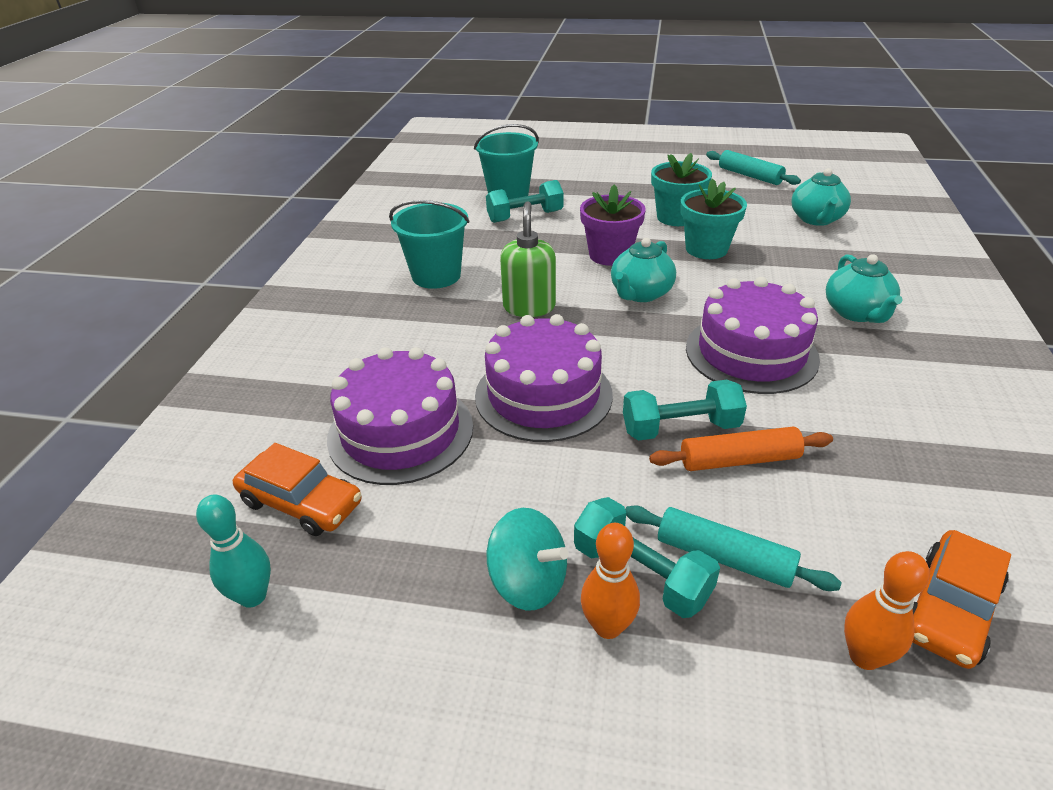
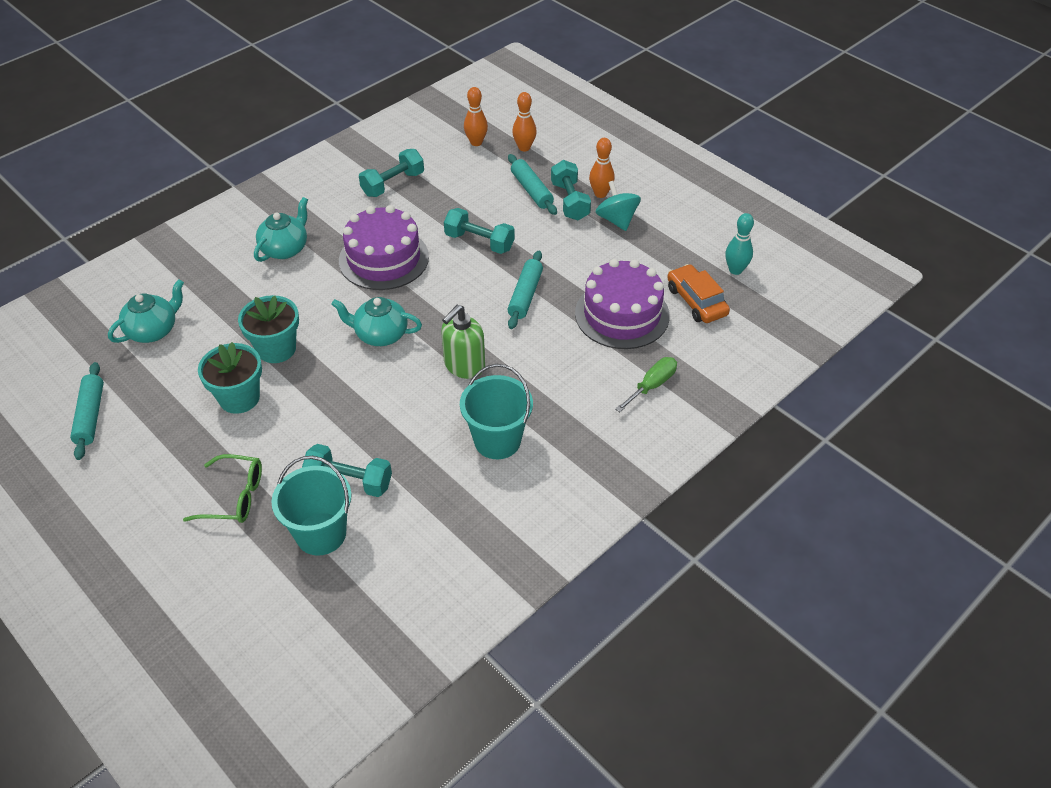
camera: 145 degrees left, 10 degrees up
purple cake [475,314,613,442] -> turquoise rolling pin [507,251,543,329]
purple flower pot [580,184,646,266] -> none
turquoise teapot [611,238,676,302] -> turquoise teapot turned 150 degrees counterclockwise [331,297,422,346]
orange rolling pin [649,427,833,471] -> none
orange car [913,530,1011,669] -> orange bowling pin [464,87,488,146]
none -> green glasses [183,454,262,523]
none -> turquoise dumbbell [359,149,424,197]
none -> green screwdriver [615,357,677,412]

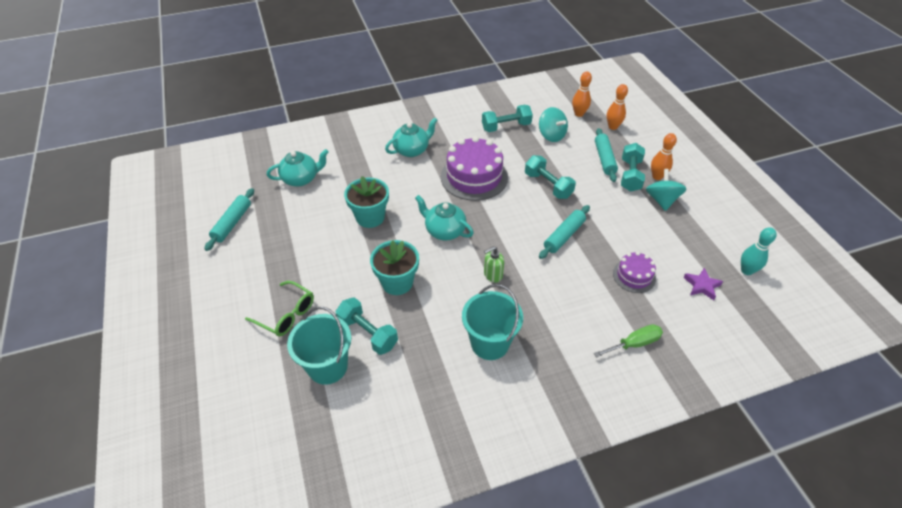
camera: 25 degrees right, 0 degrees up
turquoise flower pot [198,342,262,414] -> turquoise flower pot moved to [370,240,419,295]
green soap dispenser [441,305,485,379] -> green soap dispenser [484,246,504,282], size x0.63
purple cake [575,259,670,349] -> purple cake [613,252,656,293], size x0.54
orange car [667,264,730,323] -> purple star [683,268,723,300]
none -> turquoise spinning top [539,107,568,142]

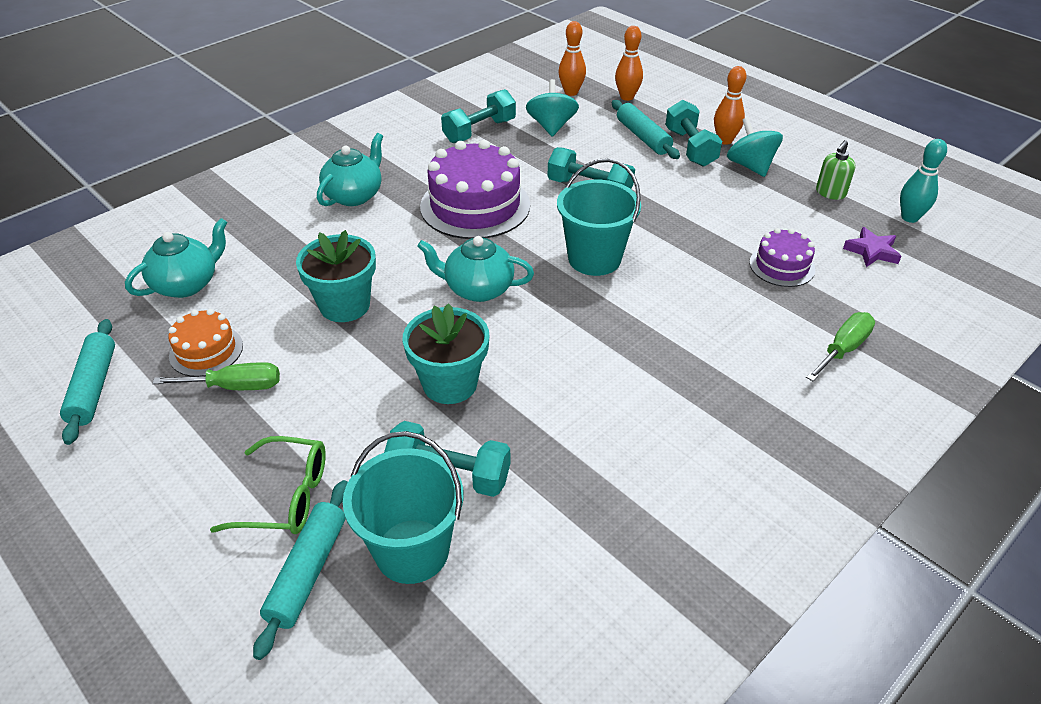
camera: 25 degrees left, 5 degrees down
turquoise bucket [462,284,523,360] -> turquoise bucket moved to [557,158,641,276]
green soap dispenser [484,246,504,282] -> green soap dispenser moved to [816,140,856,200]
turquoise spinning top [539,107,568,142] -> turquoise spinning top turned 120 degrees counterclockwise [526,79,579,137]
turquoise rolling pin [539,205,590,259] -> turquoise rolling pin moved to [253,480,348,660]
none -> green screwdriver [152,362,280,390]
none -> orange cake [168,309,243,377]

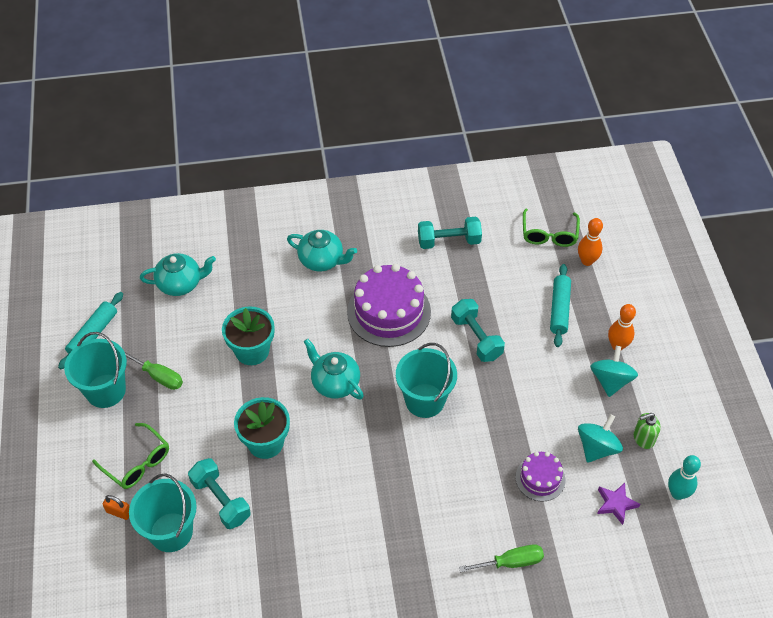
camera: 35 degrees right, 10 degrees up
orange cake [168,309,243,377] -> none
turquoise rolling pin [253,480,348,660] -> orange padlock [103,495,130,520]
turquoise teapot [317,133,383,206] -> turquoise teapot turned 45 degrees clockwise [287,230,357,271]
turquoise spinning top [526,79,579,137] -> turquoise spinning top moved to [578,414,623,463]
orange bowling pin [558,21,586,96] -> green glasses [523,209,580,247]
turquoise dumbbell [665,100,722,167] -> none
none -> turquoise bucket [64,332,127,408]

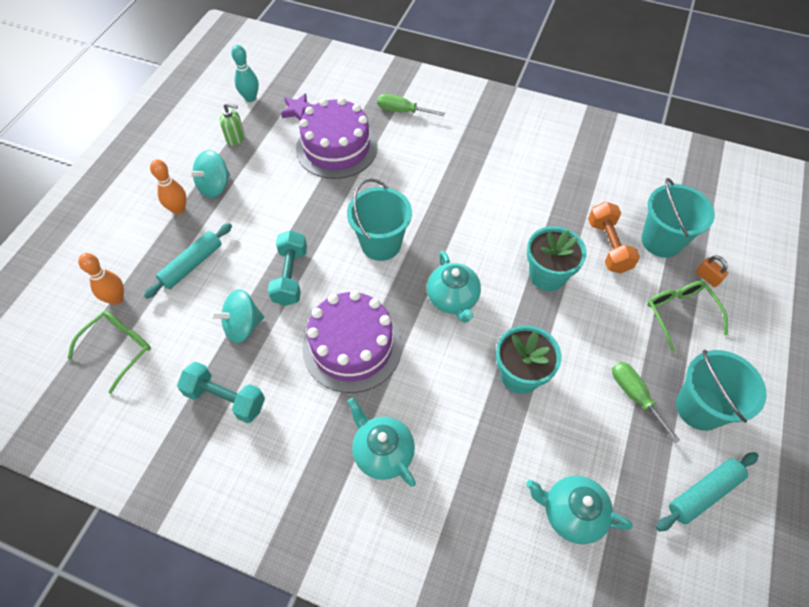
camera: 150 degrees left, 5 degrees up
turquoise dumbbell [188,458,251,529] -> orange dumbbell [588,202,640,274]
purple cake [516,451,565,502] -> purple cake [296,97,378,179], size x1.86
turquoise spinning top [578,414,623,463] -> turquoise spinning top moved to [210,289,264,343]

